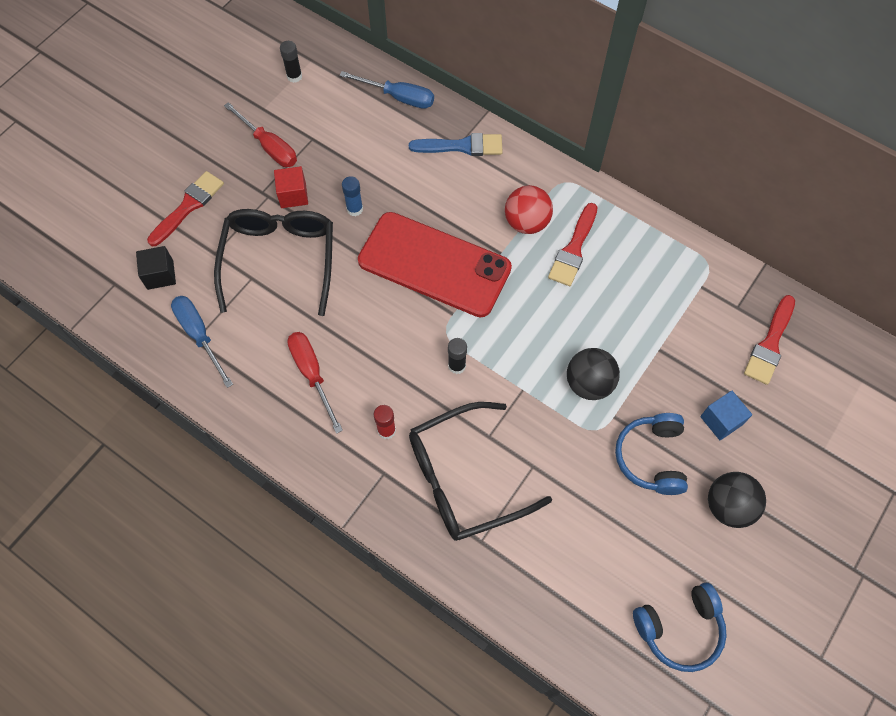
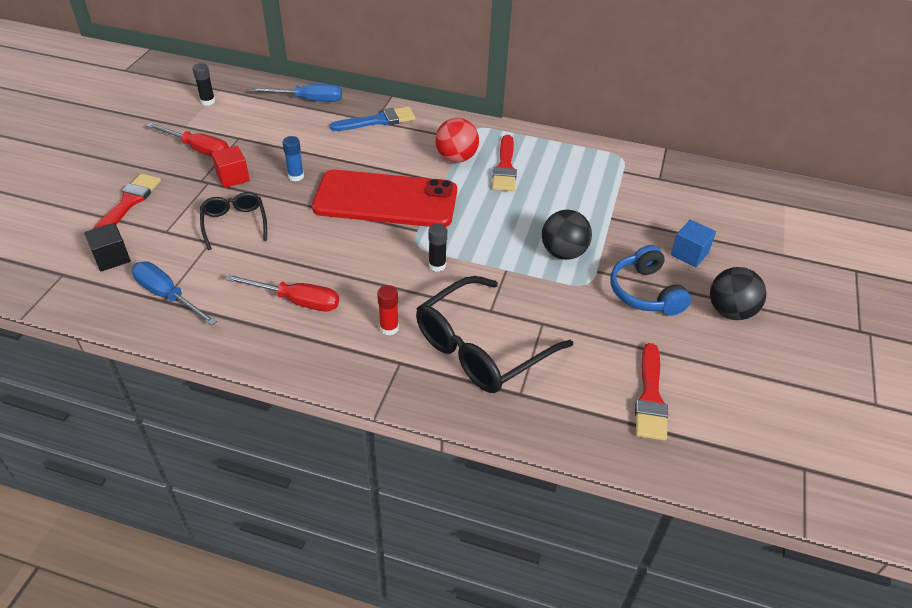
camera: 20 degrees left, 20 degrees down
black glasses [214,209,333,316] -> black glasses [200,192,267,250], size x0.56
red screwdriver [287,332,343,434] -> red screwdriver turned 150 degrees clockwise [225,275,339,312]
blue headphones [633,583,727,672] -> none
red brush [744,295,795,385] -> red brush moved to [635,343,668,441]

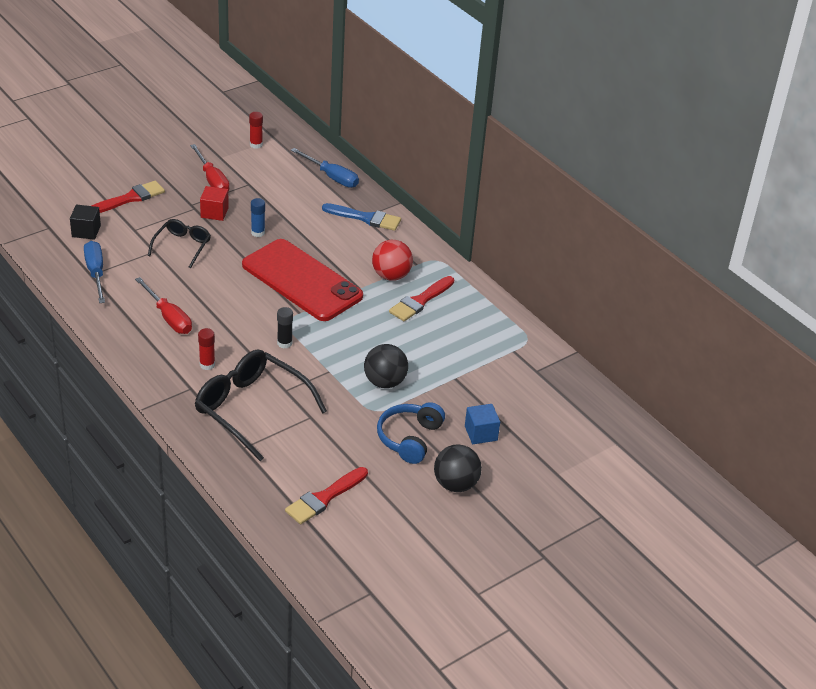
camera: 35 degrees right, 5 degrees down
black glue stick [193,63,215,106] -> red glue stick [249,112,263,149]
black glasses [416,276,573,393] -> black glasses turned 45 degrees clockwise [195,349,327,461]

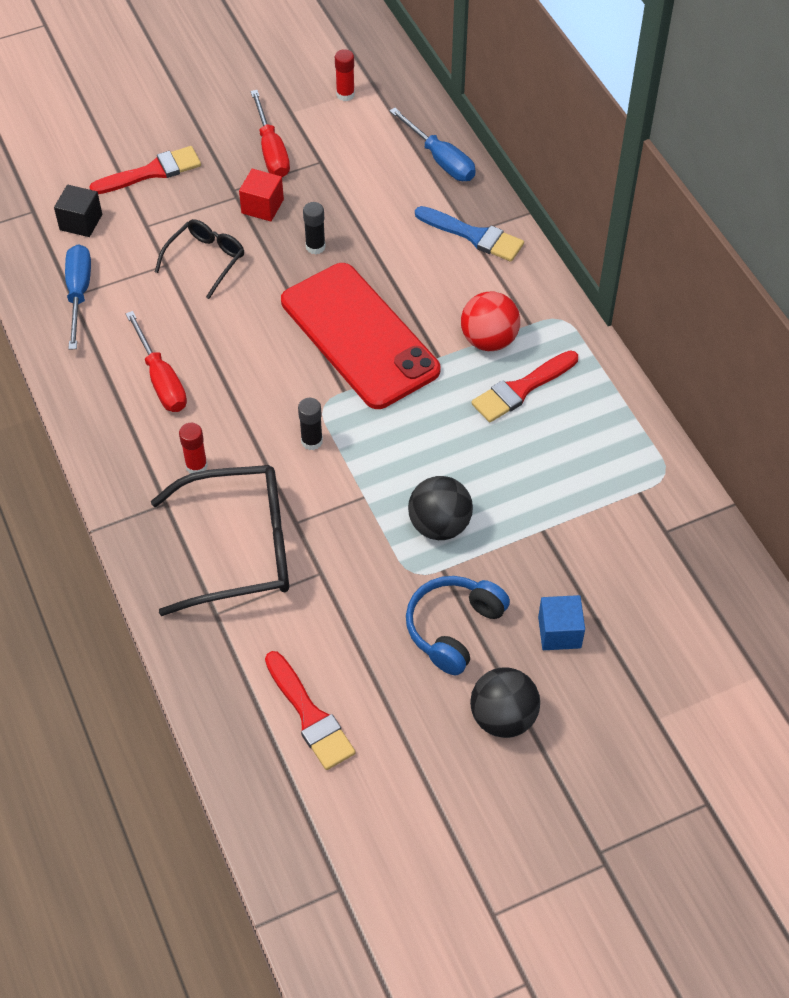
camera: 15 degrees right, 15 degrees up
black glasses [195,349,327,461] -> black glasses turned 120 degrees clockwise [151,465,289,616]
blue glue stick [251,198,265,237] -> black glue stick [303,202,326,255]
red brush [285,467,368,524] -> red brush turned 90 degrees counterclockwise [265,651,356,770]

